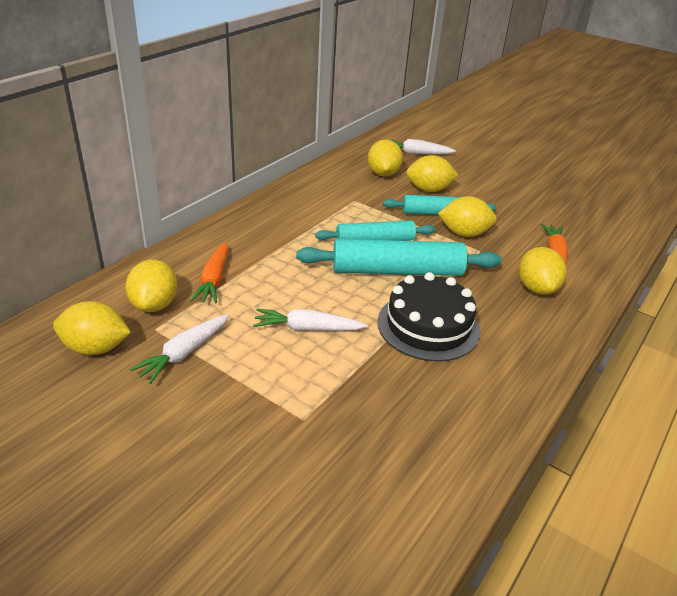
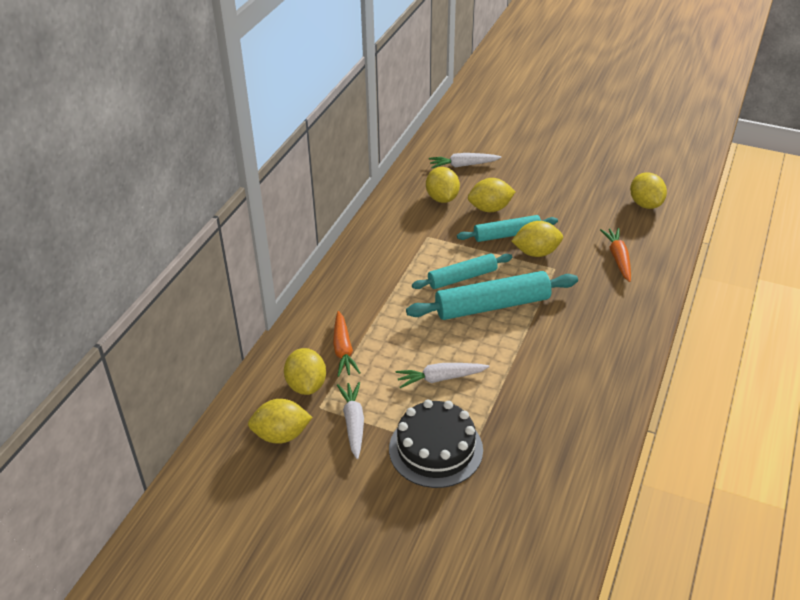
camera: 10 degrees left, 5 degrees up
white carrot [130,314,229,384] -> white carrot turned 150 degrees clockwise [337,382,364,459]
black cake [378,272,480,362] -> black cake moved to [389,400,483,488]
yellow lemon [519,247,567,295] -> yellow lemon moved to [630,172,667,209]

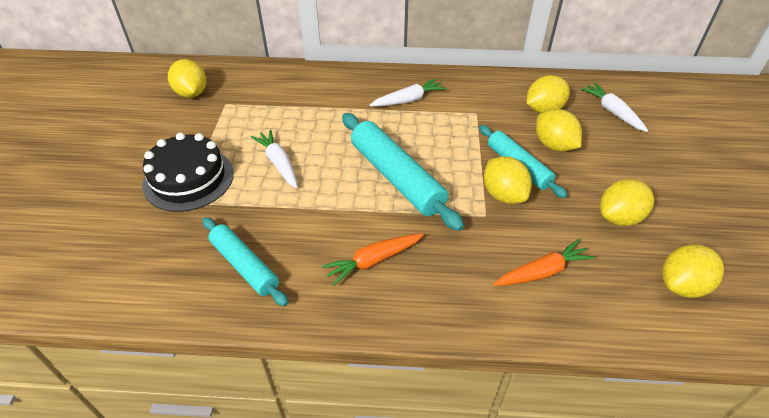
camera: 70 degrees right, 5 degrees up
yellow lemon [284,348,326,395] -> yellow lemon moved to [600,179,654,226]
orange carrot [333,311,360,377] -> orange carrot moved to [321,233,424,286]
white carrot [337,382,364,459] -> white carrot moved to [369,78,447,106]
turquoise rolling pin [412,253,512,289] -> turquoise rolling pin moved to [203,217,288,306]

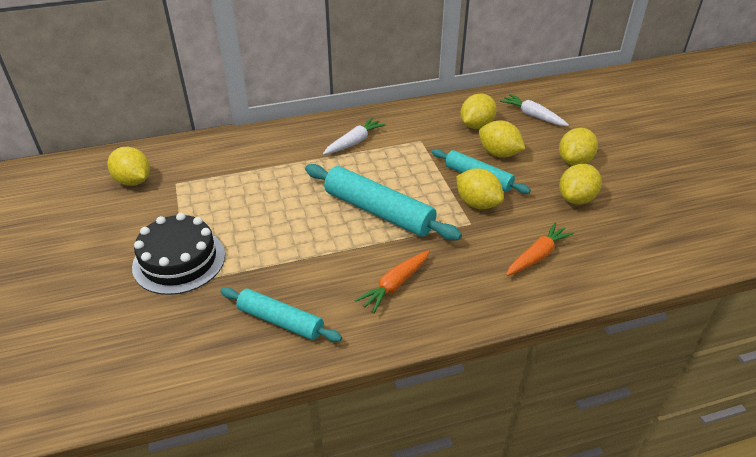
camera: 20 degrees left, 5 degrees down
white carrot [251,129,298,188] -> none
yellow lemon [662,244,724,298] -> yellow lemon moved to [559,128,598,166]

